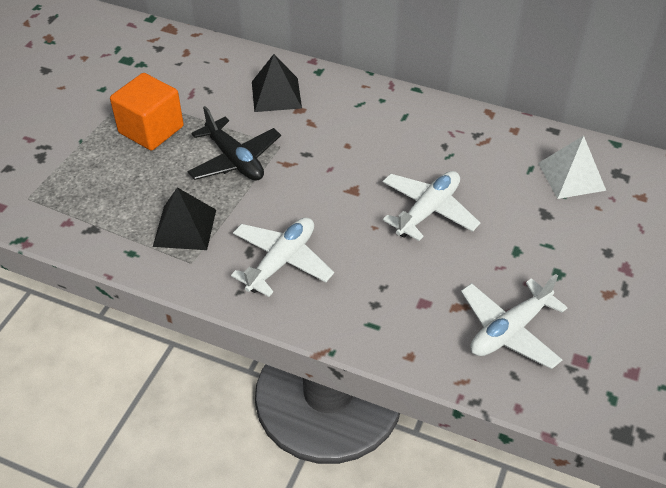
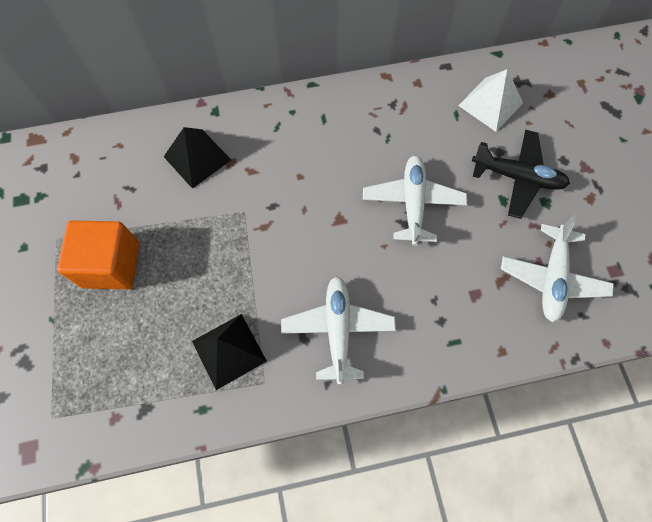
camera: 35 degrees left, 20 degrees up
black plane [187,106,281,181] -> black plane moved to [472,130,570,219]

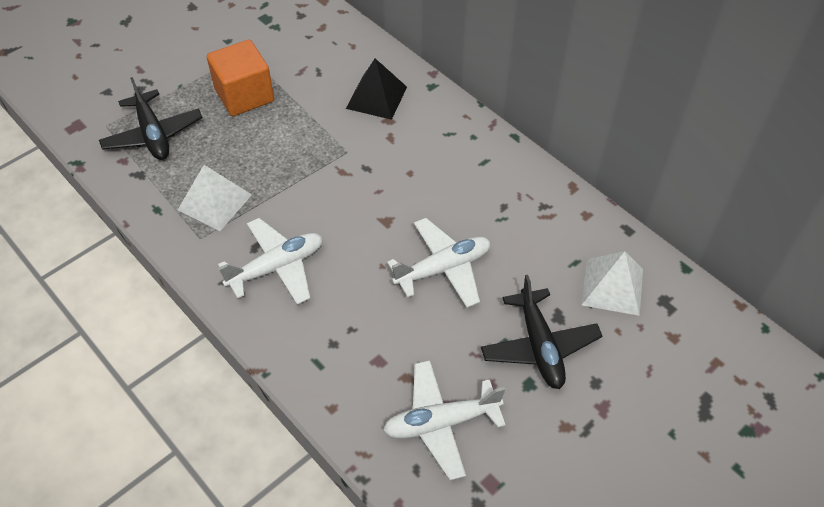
camera: 60 degrees right, 15 degrees down
black pyramid [192,314,267,390] -> white pyramid [178,165,252,231]
none -> black plane [99,77,203,160]

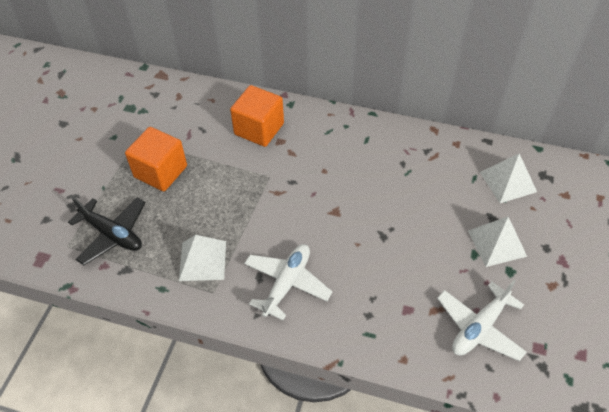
camera: 30 degrees left, 0 degrees up
black pyramid [346,58,407,120] -> orange cube [230,85,284,147]
white plane [387,218,491,308] -> none
black plane [481,275,602,389] -> white pyramid [468,217,527,267]

